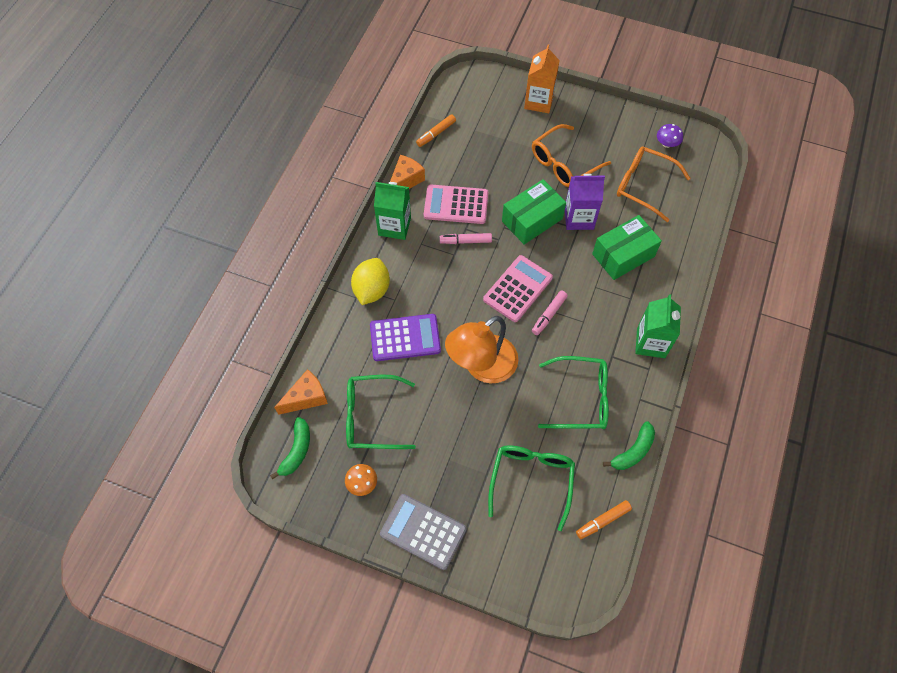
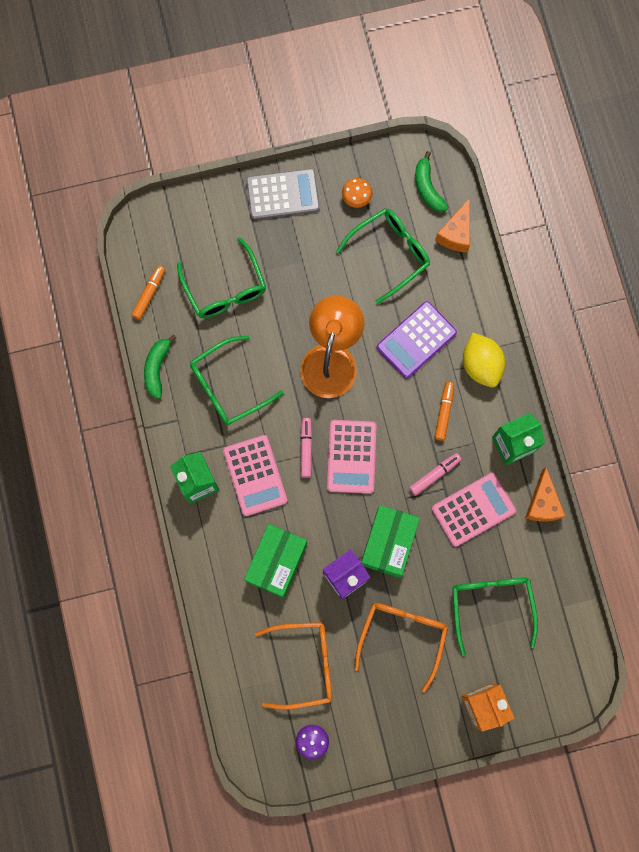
camera: 145 degrees right, 15 degrees up
orange marker [416,114,456,147] -> orange marker moved to [435,382,454,441]
none -> pink calculator [223,435,288,516]
none -> green glasses [453,577,538,656]

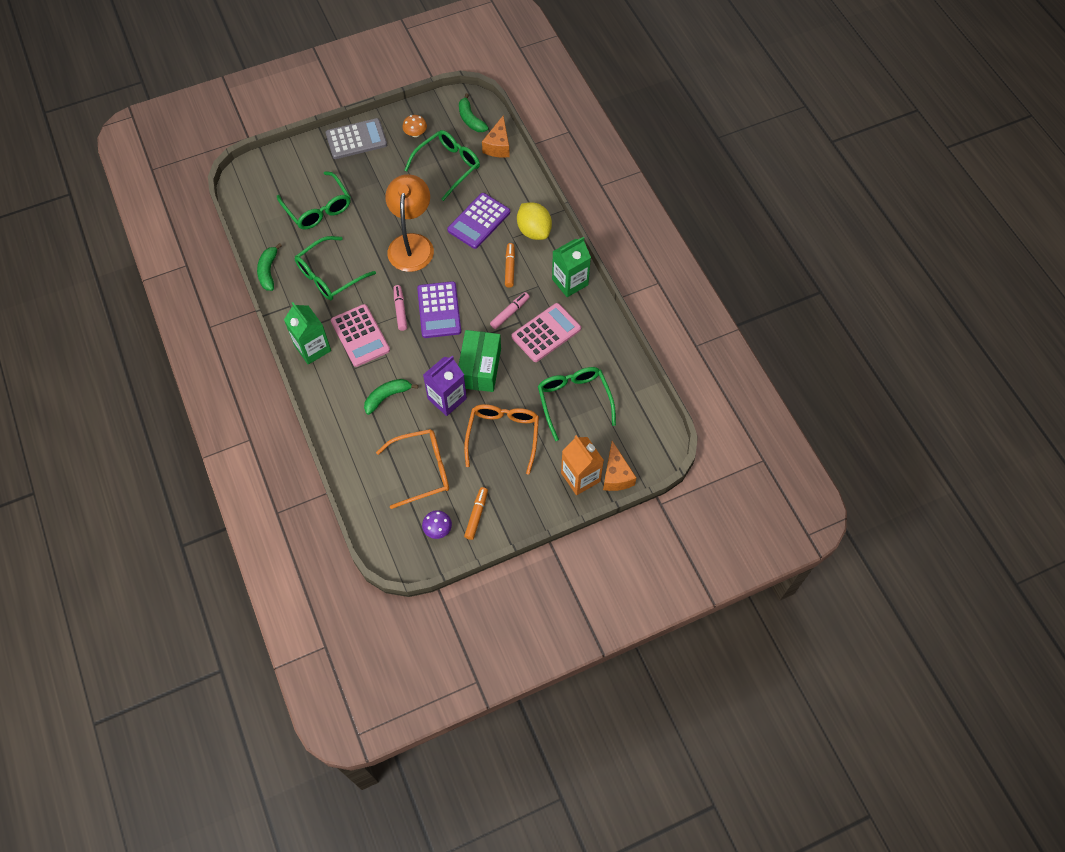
camera: 10 degrees left, 15 degrees down
orange marker [131,265,165,320] -> orange marker moved to [464,487,488,540]
green box [244,524,307,598] -> green banana [364,379,418,415]
pink calculator [327,420,377,494] -> purple calculator [417,281,461,338]
orange cheese [525,467,565,522] -> orange cheese moved to [603,441,637,491]

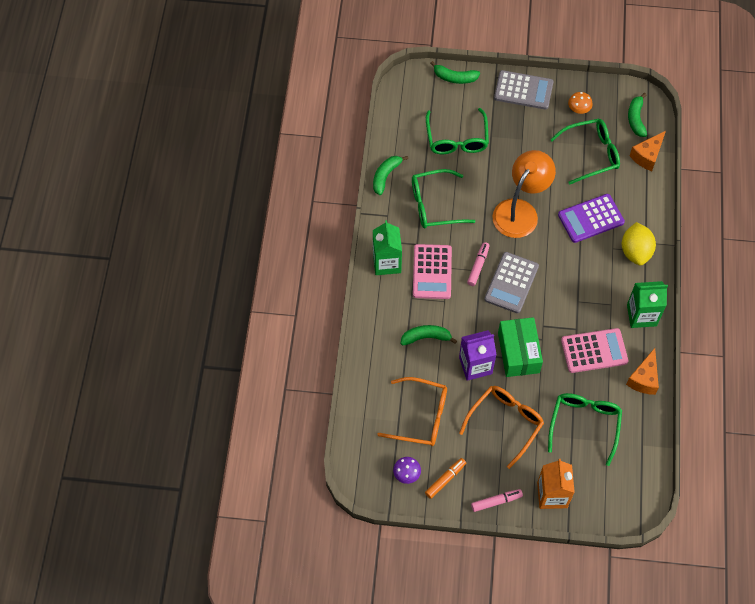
camera: 30 degrees right, 0 degrees up
purple calculator [417,281,461,338] -> grey calculator [484,252,539,313]
green box [458,330,501,392] -> green box turned 45 degrees counterclockwise [498,317,543,377]
pink marker [490,292,529,329] -> pink marker moved to [471,489,523,512]
orange marker [505,243,515,288] -> none
orange cheese [603,441,637,491] -> orange cheese moved to [626,348,659,395]
none -> green banana [430,61,480,84]

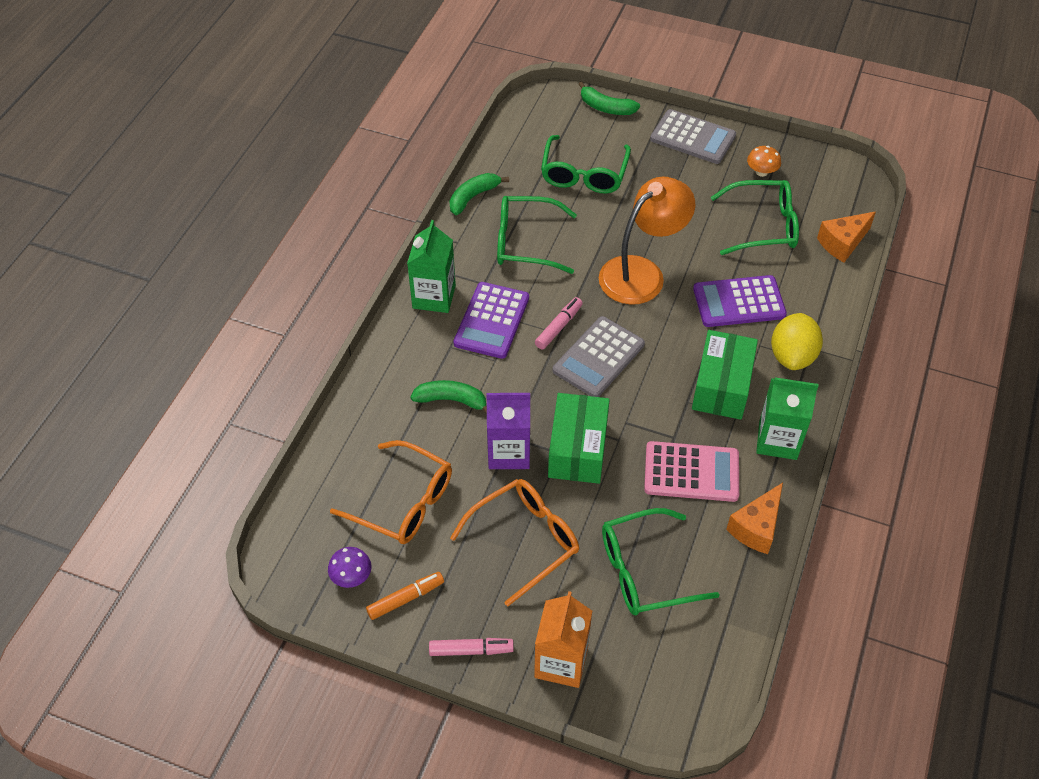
camera: 15 degrees right, 10 degrees down
pink calculator [413,244,452,299] -> purple calculator [453,282,529,359]
green glasses [548,393,622,466] -> green glasses turned 135 degrees counterclockwise [602,508,719,615]
green banana [628,93,647,137] -> none
none -> green box [692,330,758,420]

